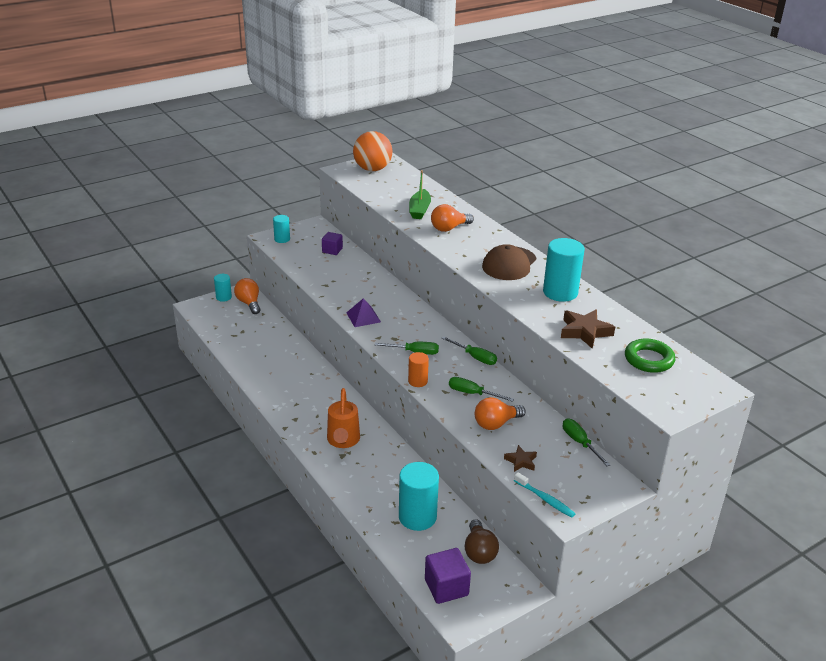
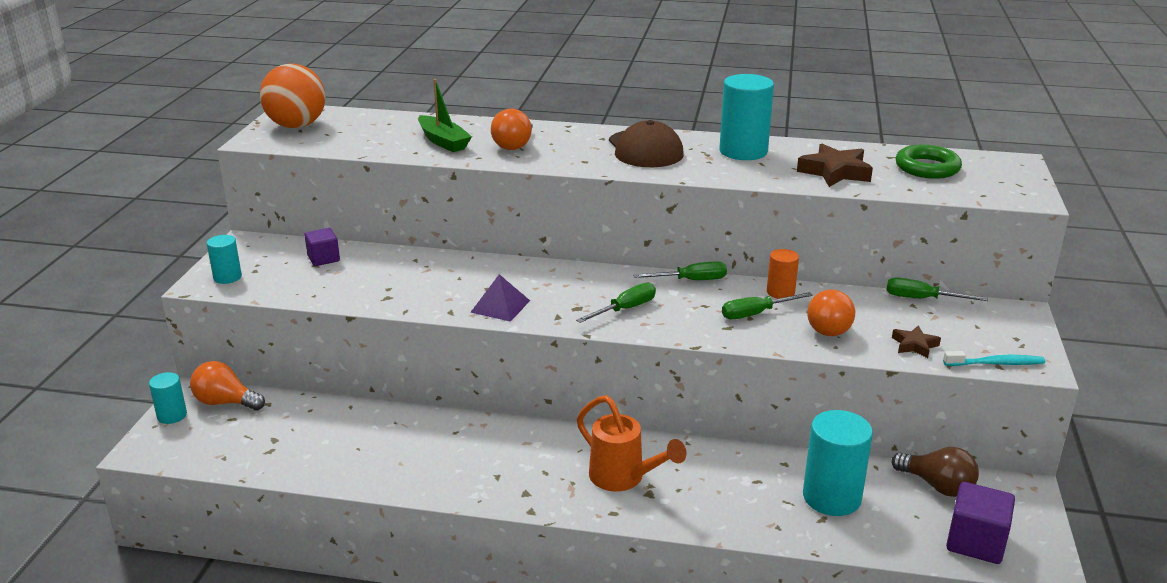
camera: 45 degrees left, 5 degrees down
orange cylinder [408,352,429,387] -> orange cylinder moved to [767,249,799,299]

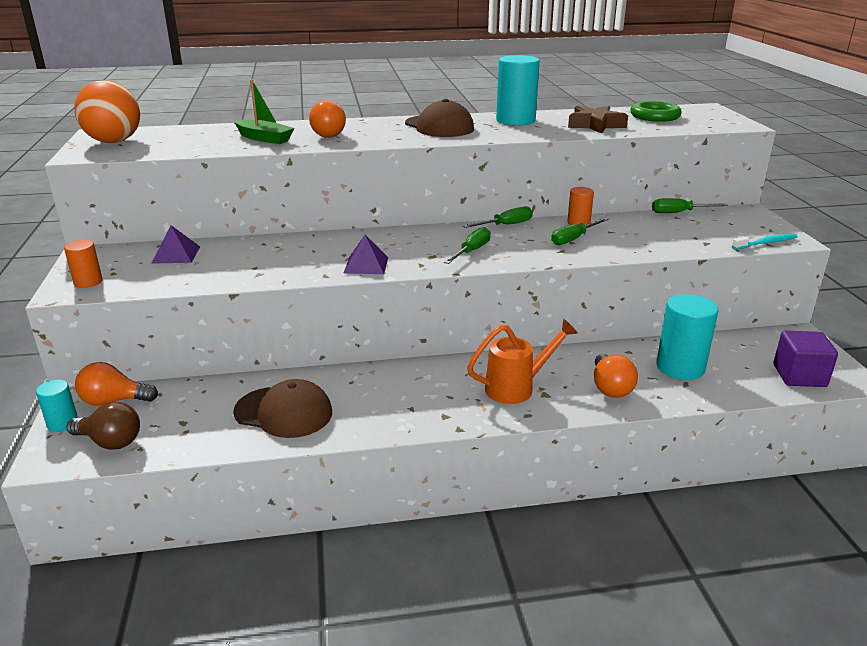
camera: 20 degrees left, 0 degrees up
turquoise cylinder [207,235,242,284] -> orange cylinder [64,240,103,288]
purple cube [305,228,340,266] -> purple pyramid [151,225,200,264]
orange watering can [577,395,686,491] -> orange watering can turned 45 degrees counterclockwise [467,319,578,404]
orange light bulb [807,290,855,336] -> orange light bulb moved to [594,354,638,398]
brown star [892,325,941,358] -> none
brown light bulb [892,447,979,497] -> brown light bulb moved to [67,402,140,450]
none -> brown cap [233,379,332,438]

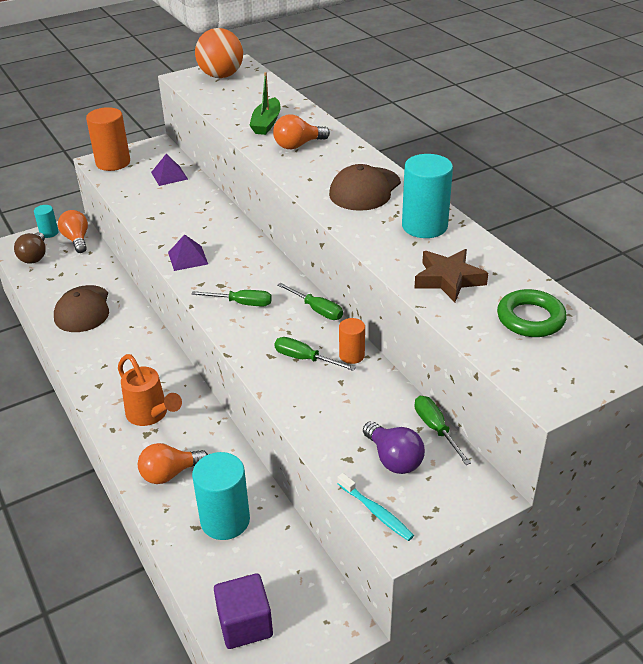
camera: 70 degrees right, 10 degrees up
orange cylinder [64,240,103,288] -> orange cylinder [86,107,130,171], size x1.83
none -> purple light bulb [363,421,425,474]

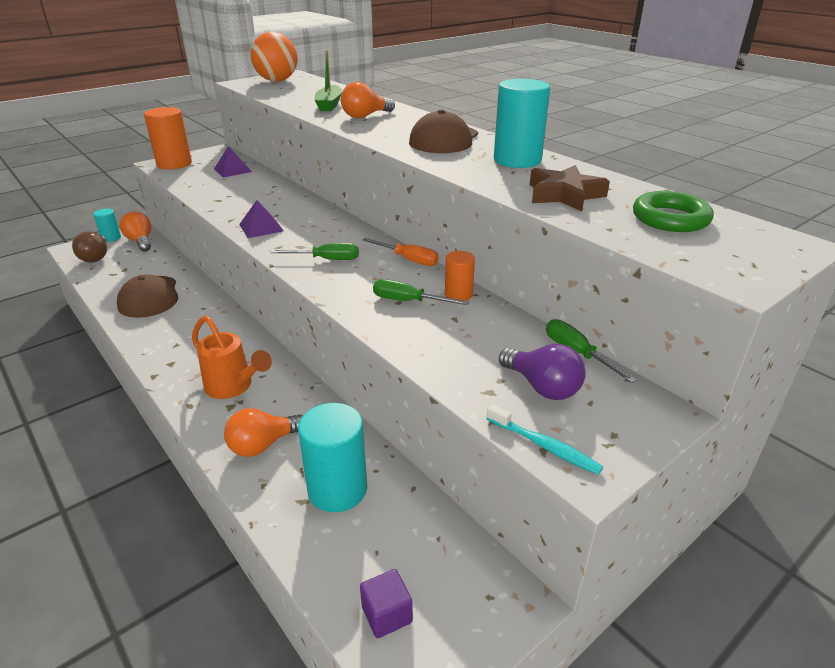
camera: 10 degrees left, 5 degrees down
purple cube [214,573,273,649] -> purple cube [360,569,413,638], size x0.65
green screwdriver [277,282,343,320] -> orange screwdriver [362,238,439,266]

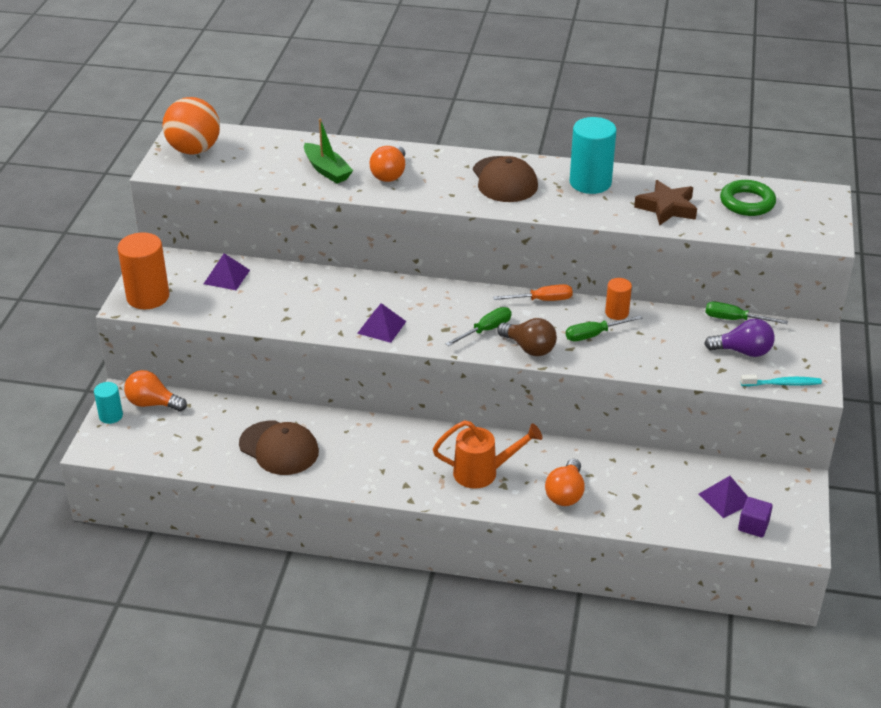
camera: 40 degrees left, 5 degrees up
brown light bulb [72,231,107,262] -> brown light bulb moved to [497,318,557,356]
turquoise cylinder [298,403,367,512] -> none
none -> purple pyramid [699,476,748,518]

